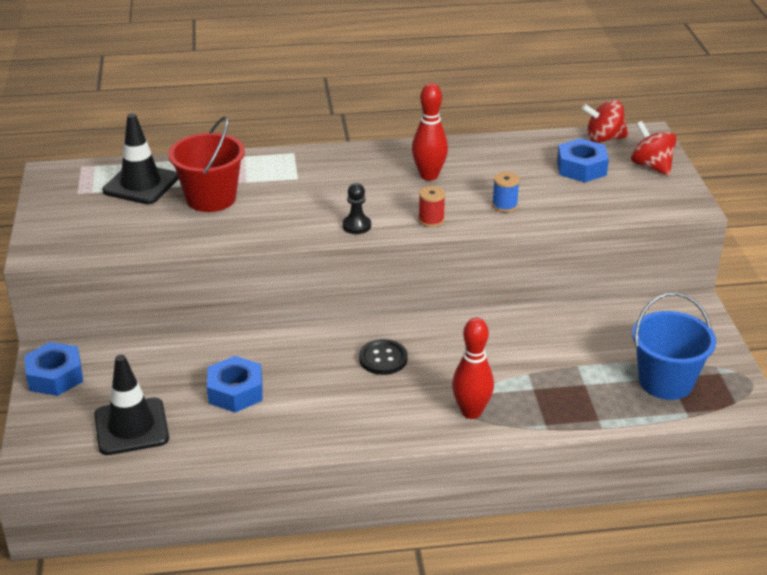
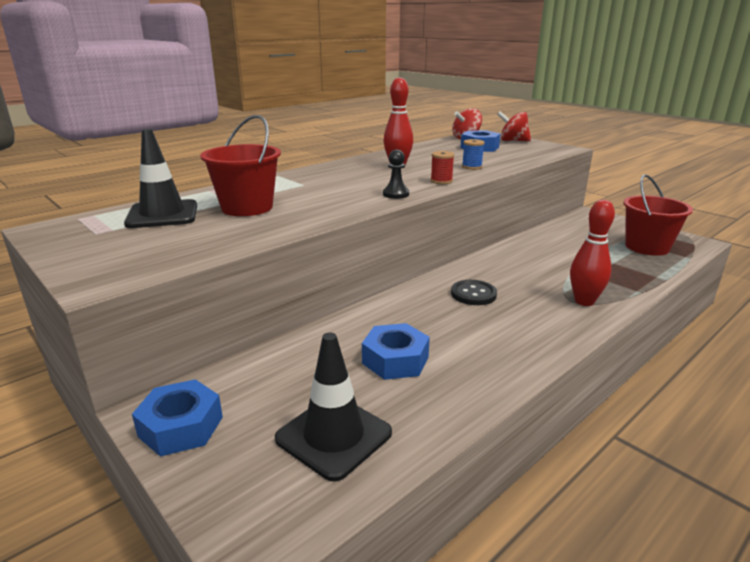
camera: 35 degrees left, 10 degrees down
blue bucket [632,292,716,400] -> red bucket [623,174,693,256]

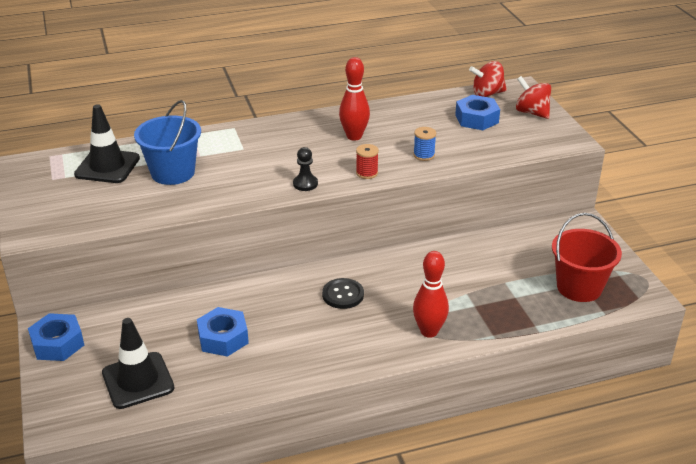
camera: 25 degrees right, 10 degrees up
red bucket [200,115,281,216] -> blue bucket [134,100,201,185]

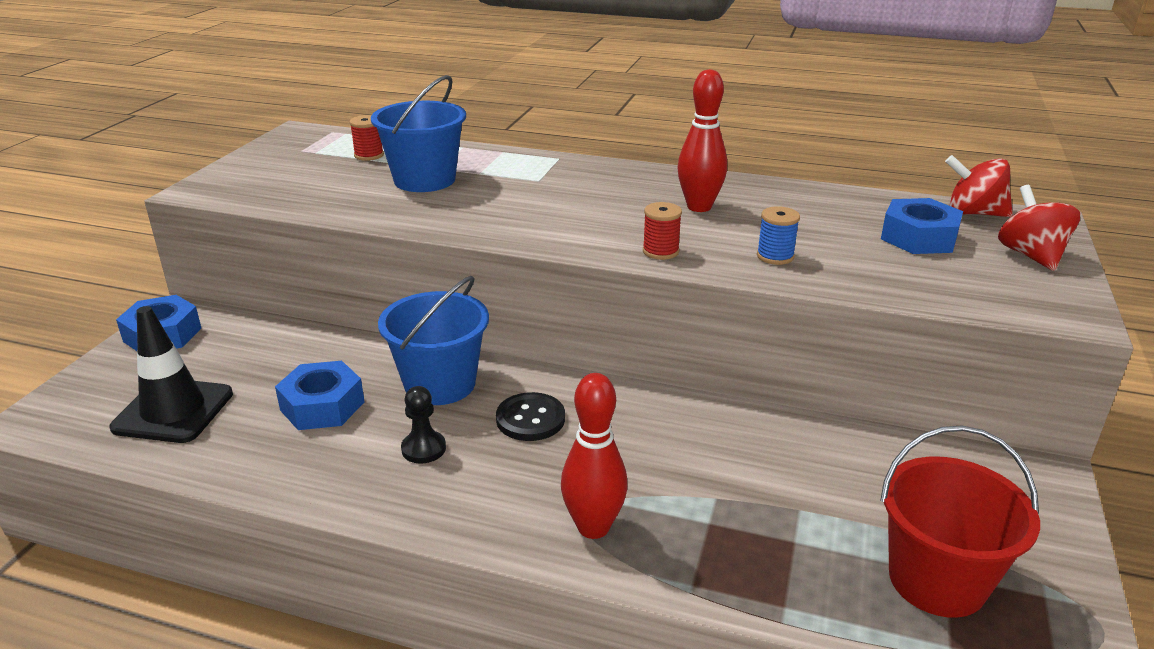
camera: 35 degrees right, 5 degrees down
black traffic cone [74,104,140,183] -> red spool [350,115,384,161]
black pawn [293,147,318,191] -> black pawn moved to [401,386,446,463]
none -> blue bucket [378,276,489,405]

